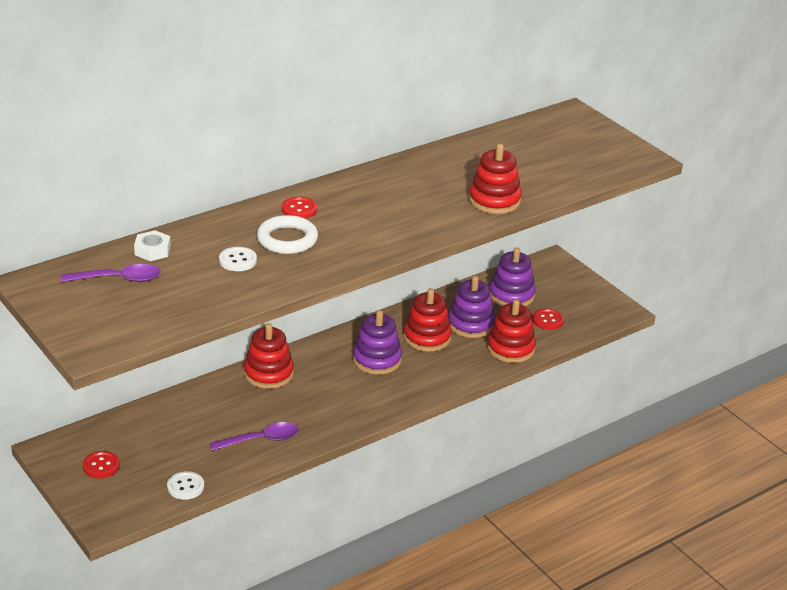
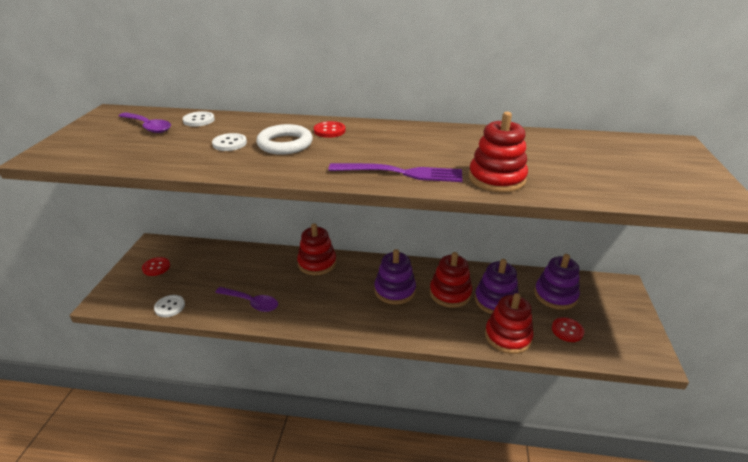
camera: 45 degrees right, 0 degrees up
white nut [134,230,171,261] -> white button [183,111,215,127]
none -> purple fork [328,163,463,182]

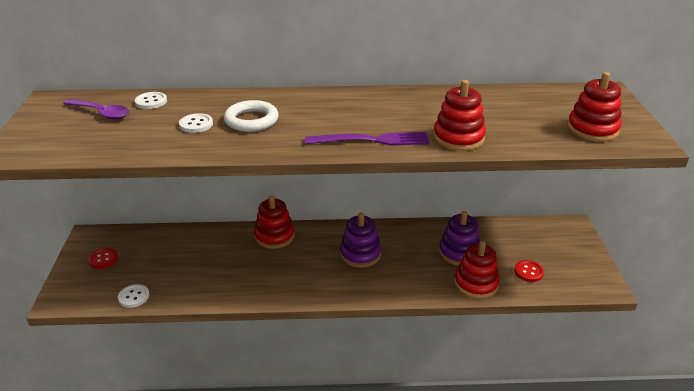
camera: 10 degrees left, 0 degrees up
purple spoon [215,287,278,312] -> none
red button [314,121,346,138] -> none
red stacking toy [430,252,472,308] -> red stacking toy moved to [567,72,622,142]
purple stacking toy [534,254,580,310] -> none

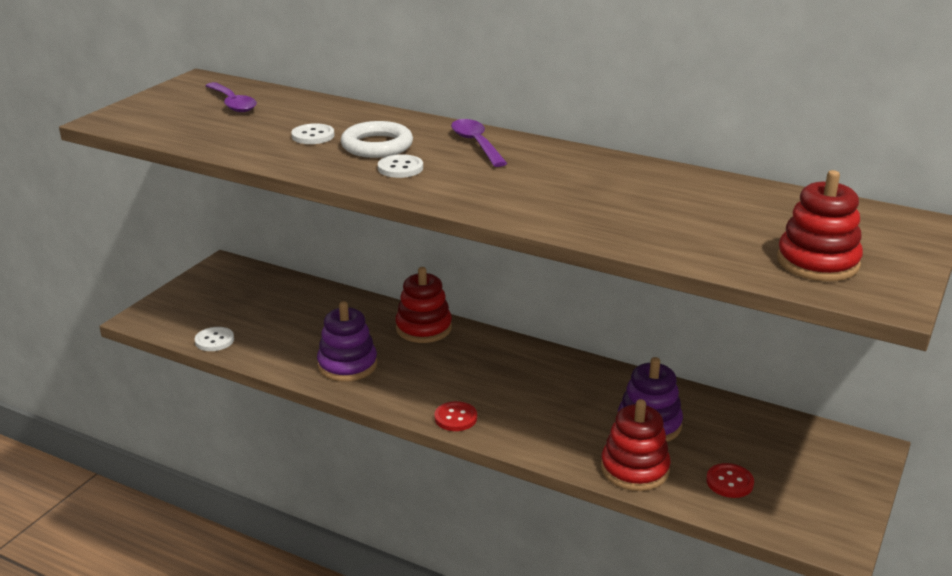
camera: 30 degrees right, 5 degrees down
red button [88,248,118,269] -> red button moved to [434,401,477,431]
white button [135,92,167,109] -> white button moved to [378,154,423,178]
purple fork [305,132,430,146] -> none
purple stacking toy [340,213,381,268] -> purple stacking toy moved to [317,301,377,382]
red stacking toy [433,80,486,151] -> none
none -> purple spoon [451,119,508,167]

